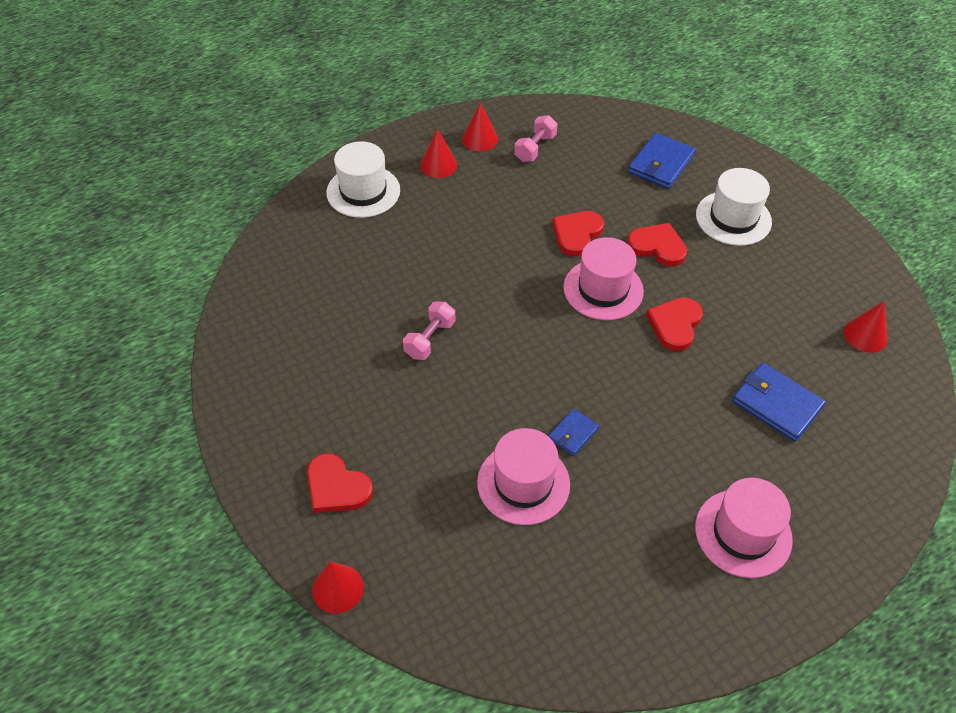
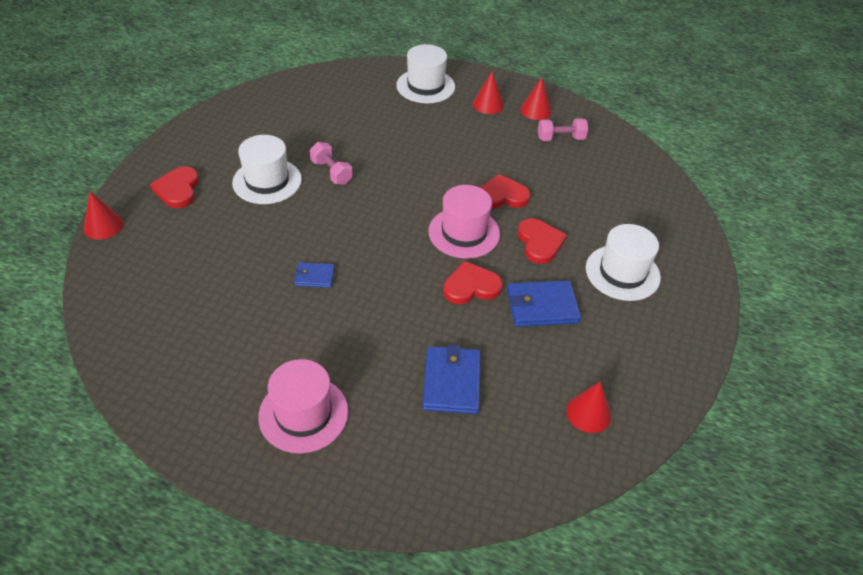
camera: 50 degrees right, 5 degrees down
pink dumbbell [403,301,455,360] -> pink dumbbell turned 60 degrees clockwise [310,142,353,185]
pink hat [477,428,570,525] -> none
blue wallet [628,133,696,189] -> blue wallet moved to [507,280,581,327]
none -> white hat [232,135,302,204]

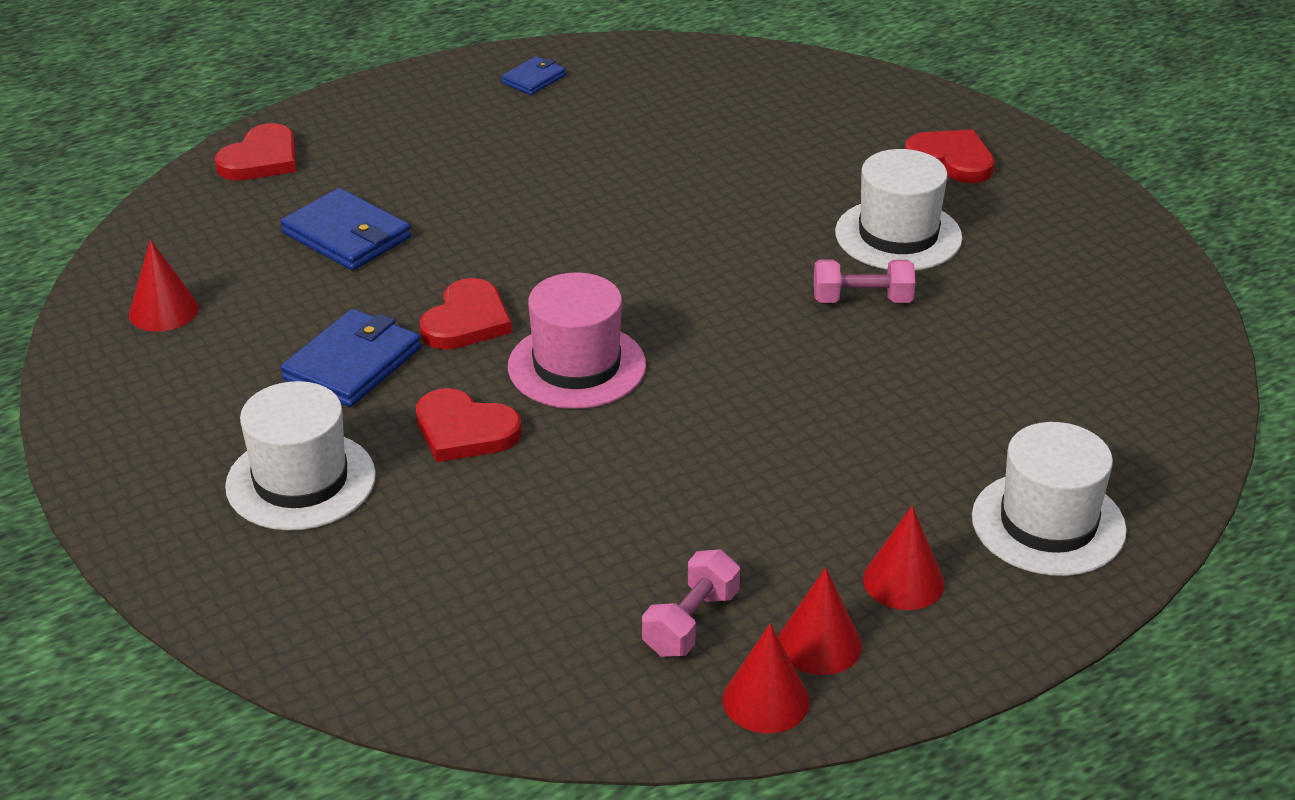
camera: 130 degrees right, 10 degrees down
red cone [84,191,123,240] -> red cone moved to [723,623,810,733]
pink hat [258,359,348,453] -> none
blue wallet [294,262,335,288] -> blue wallet moved to [501,56,566,95]
red heart [480,174,530,209] -> red heart moved to [215,123,296,180]

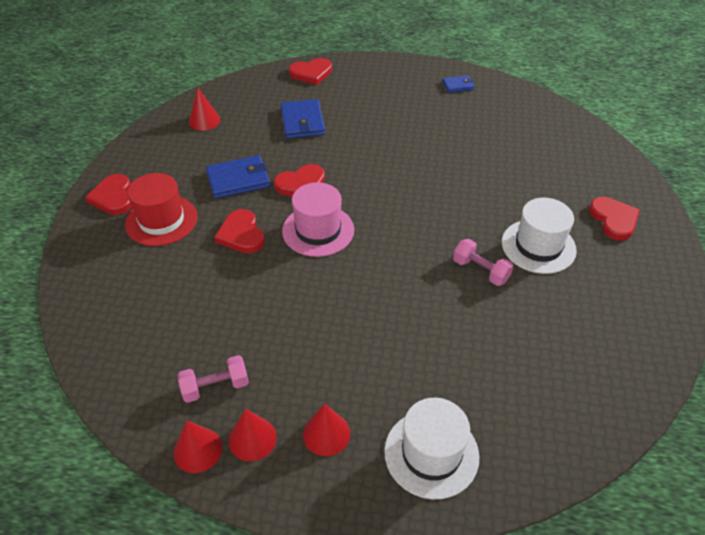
camera: 40 degrees right, 10 degrees up
white hat [225,381,376,530] -> red hat [125,173,197,246]
none -> red heart [85,174,132,215]

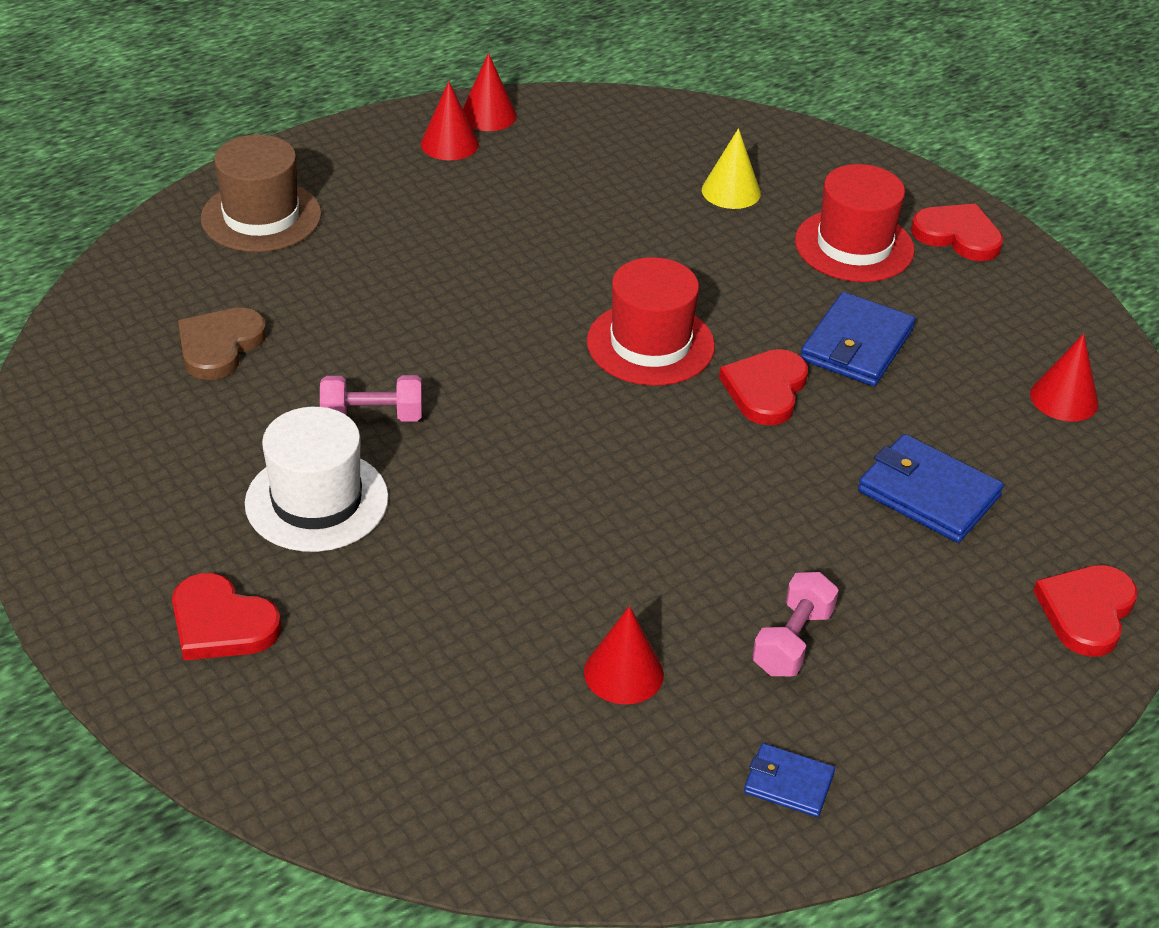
camera: 135 degrees right, 5 degrees down
pink dumbbell [178,355,249,403] -> pink dumbbell moved to [752,572,839,676]
red heart [214,209,265,253] -> none
pink hat [282,182,354,257] -> red hat [587,257,715,386]
red cone [303,404,350,456] -> red cone moved to [584,606,664,704]
white hat [384,398,479,499] -> brown hat [201,134,322,252]
blue wallet [443,75,475,93] -> blue wallet turned 75 degrees clockwise [744,743,835,817]
none -> brown heart [178,308,267,380]
none -> yellow cone [702,128,761,209]

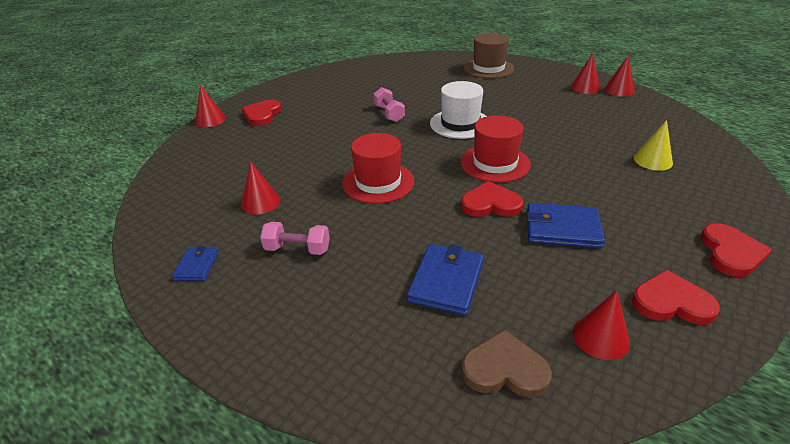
camera: 75 degrees right, 5 degrees down
brown heart [178,308,267,380] -> brown heart moved to [461,330,552,398]
white hat [245,407,389,552] -> white hat moved to [430,81,487,139]
red hat [795,164,915,282] -> red hat moved to [342,133,414,204]
red heart [1034,565,1137,657] -> red heart moved to [632,270,720,325]
none -> red cone [195,85,226,127]

